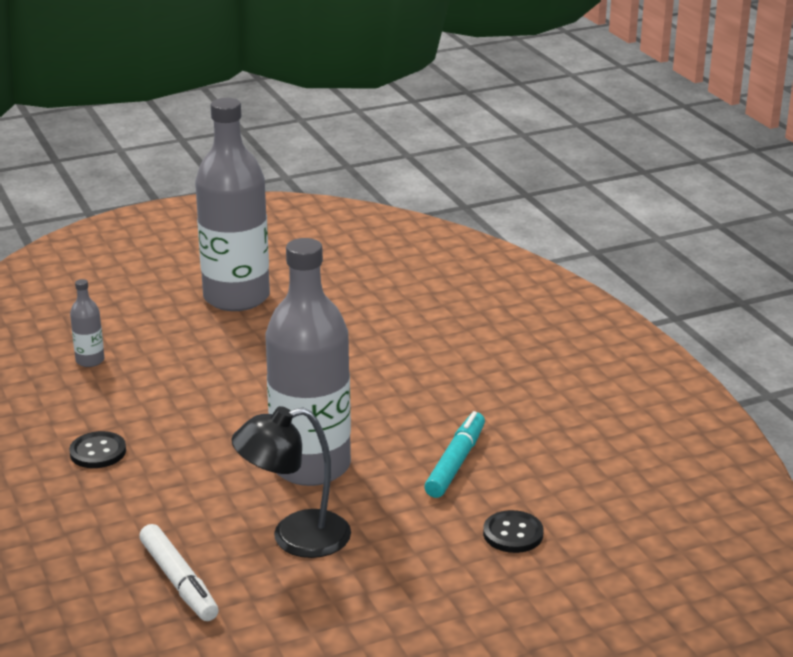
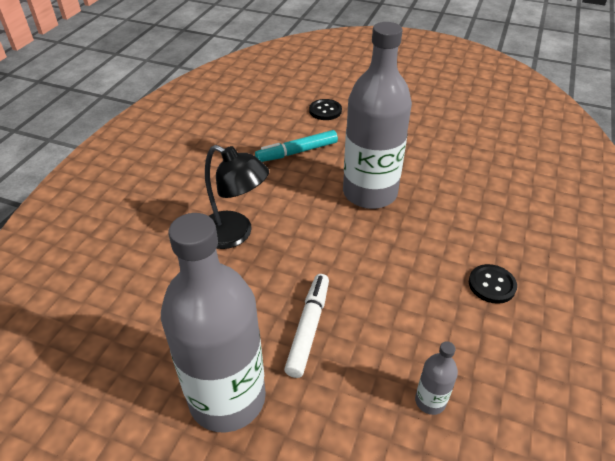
camera: 135 degrees left, 15 degrees up
white marker [139,524,219,621] -> white marker moved to [284,274,329,378]
black lamp [231,406,351,558] -> black lamp moved to [205,145,269,249]

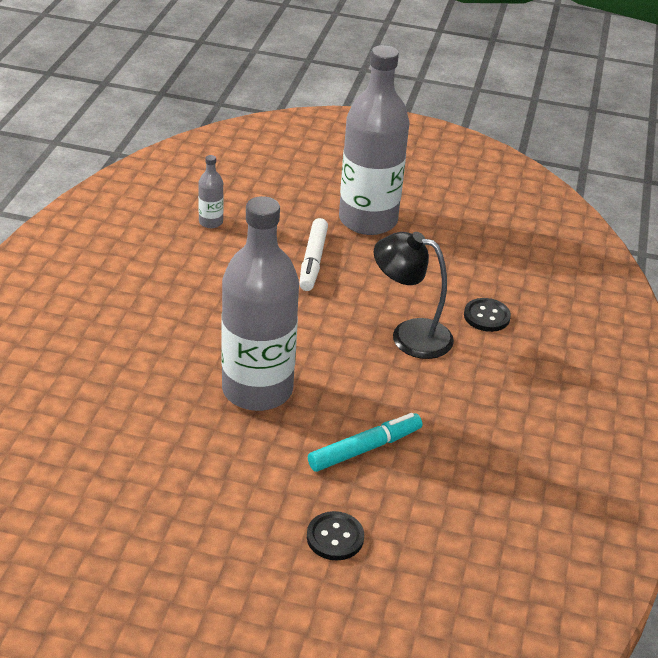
camera: 170 degrees right, 5 degrees down
black button [469,264,517,304] -> black button moved to [464,298,511,332]

